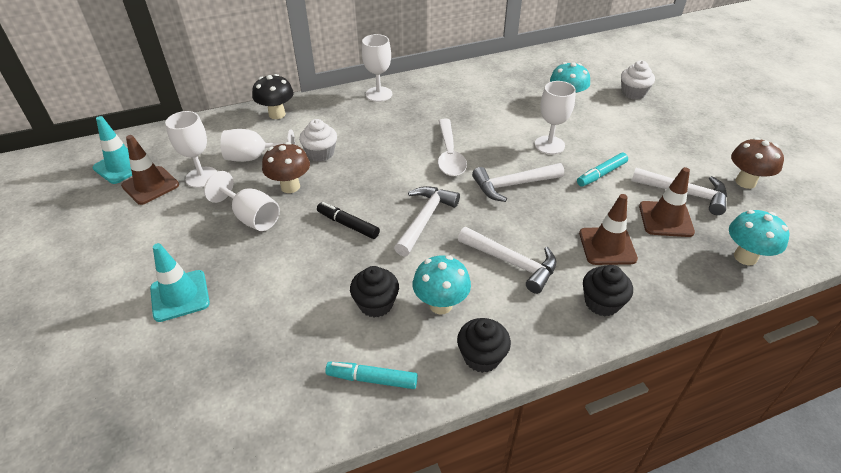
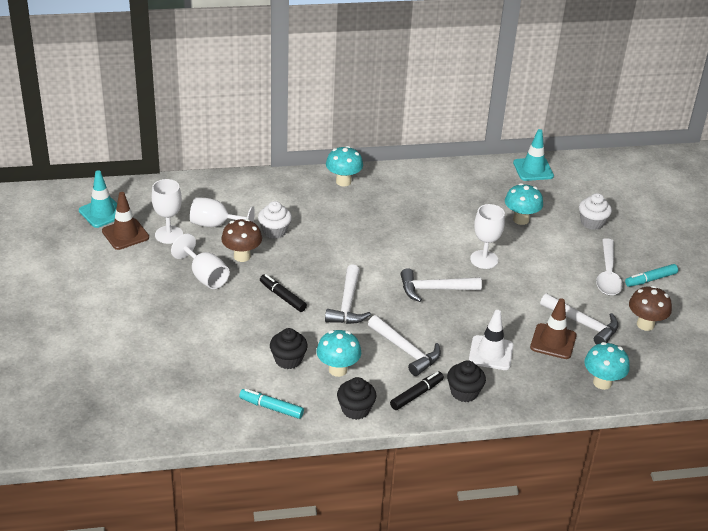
camera: 10 degrees right, 5 degrees down
turquoise traffic cone [150,243,210,322] -> turquoise traffic cone moved to [513,129,554,181]
black mushroom [252,74,294,119] -> none
white goblet [362,34,392,102] -> turquoise mushroom [326,146,363,186]
white hammer [394,186,460,256] -> white hammer turned 150 degrees clockwise [325,264,371,324]
white spoon [438,119,467,176] -> white spoon moved to [596,238,623,295]
turquoise marker [577,153,628,187] -> turquoise marker moved to [625,264,678,287]
brown traffic cone [579,194,638,265] -> white traffic cone [469,310,513,370]
none -> black marker [390,372,444,410]

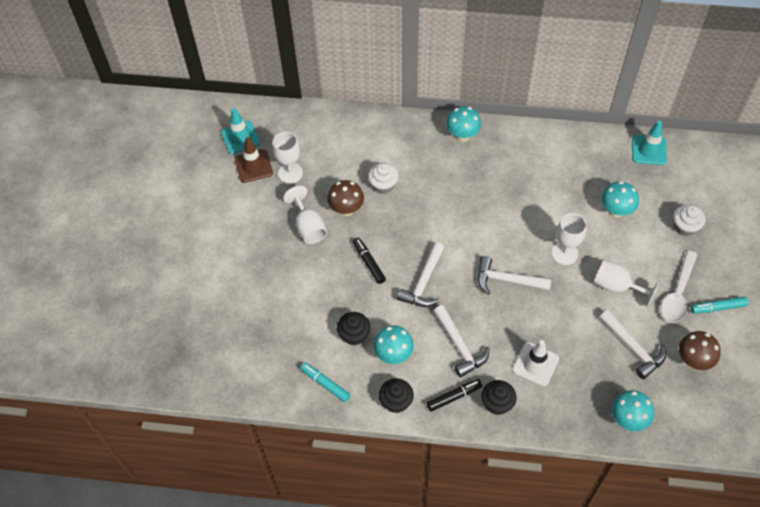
camera: 20 degrees right, 20 degrees up
white goblet [190,197,255,227] -> white goblet moved to [594,260,659,307]
brown traffic cone [530,298,577,359] -> none

